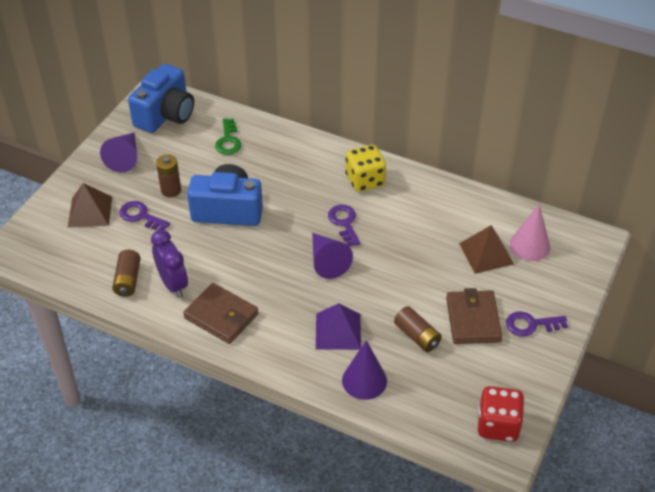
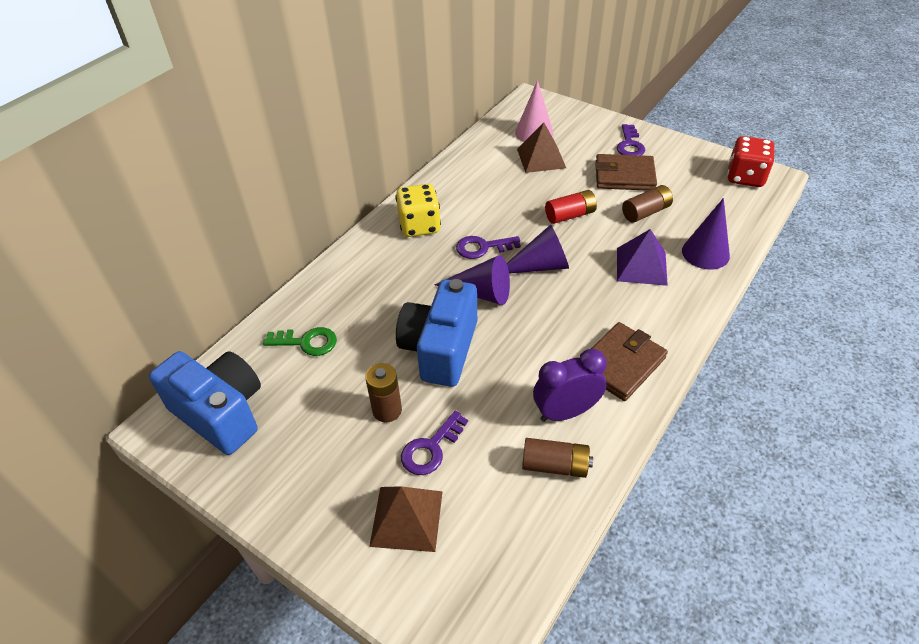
camera: 80 degrees left, 0 degrees up
purple cone [100,133,137,173] -> purple cone moved to [435,255,510,305]
none -> red battery [545,190,597,224]

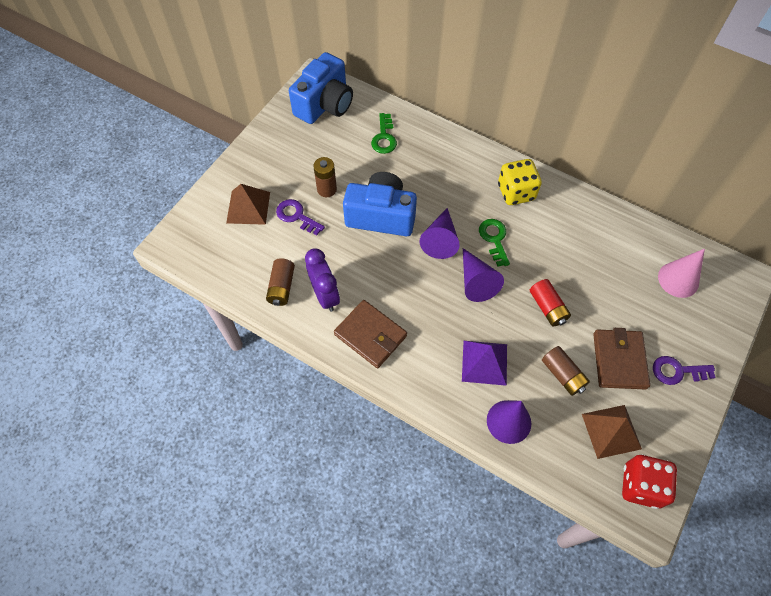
camera: 85 degrees right, 15 degrees up
purple key [456,236,521,259] -> green key [479,219,510,267]
brown pyramid [517,122,566,173] -> brown pyramid moved to [582,405,642,459]

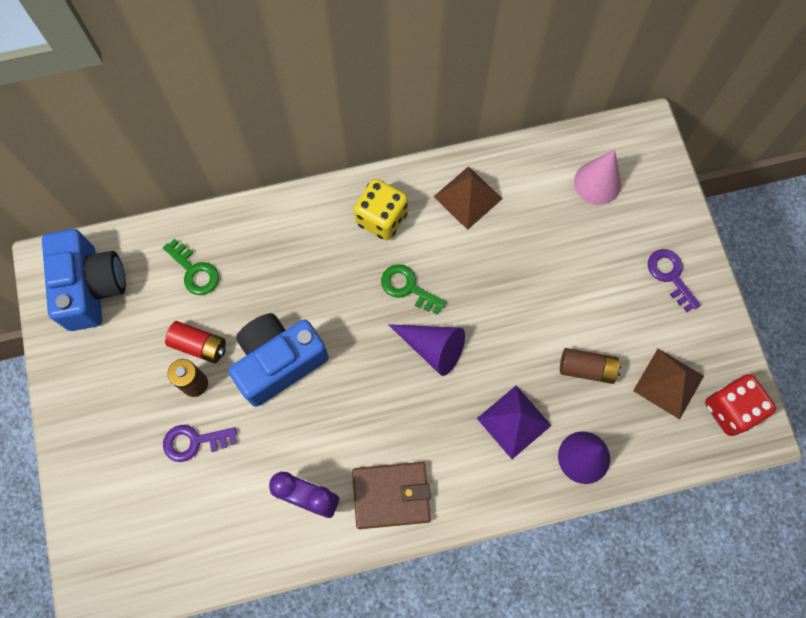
camera: 45 degrees left, 10 degrees up
brown pyramid [226,184,270,225] -> brown pyramid moved to [433,166,502,230]
brown battery [266,258,295,306] -> none
purple cone [419,208,460,259] -> none
red battery [530,279,571,327] -> red battery moved to [165,321,226,363]
brown wallet [593,328,650,390] -> none
purple key [653,356,716,385] -> purple key turned 105 degrees clockwise [648,249,701,312]

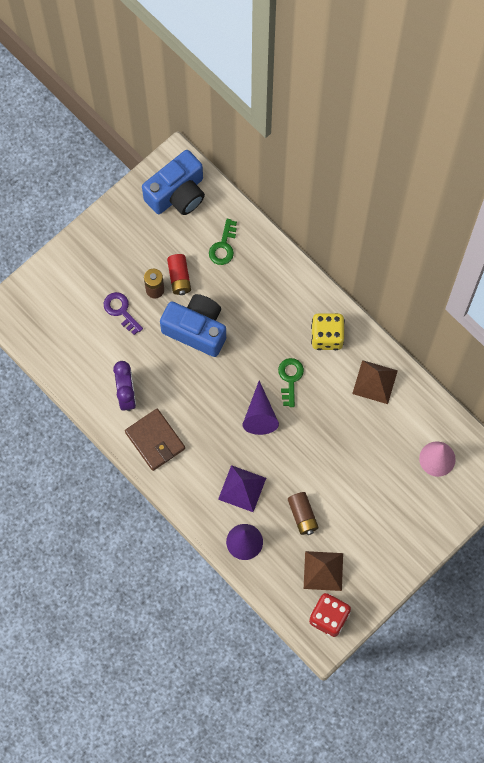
camera: 60 degrees right, 0 degrees up
purple key [648,249,701,312] -> none

